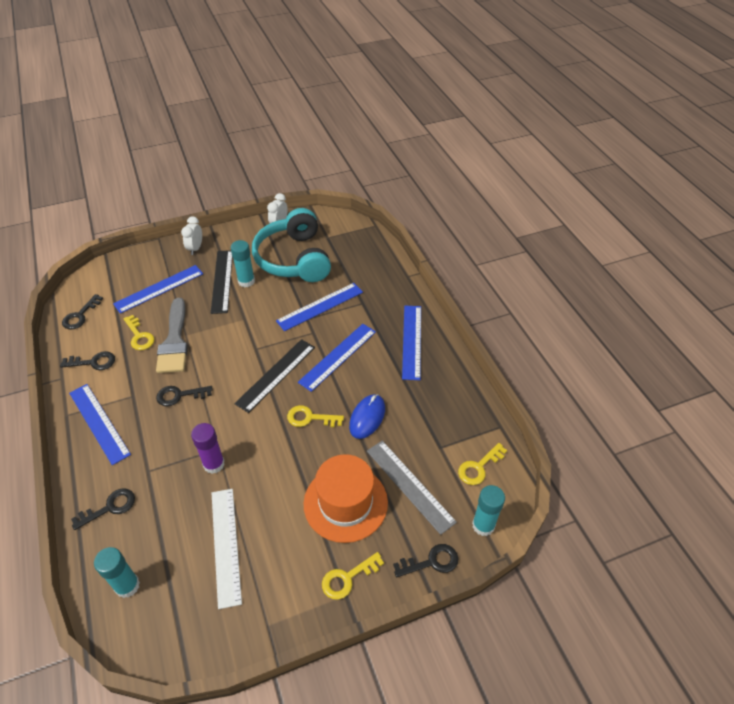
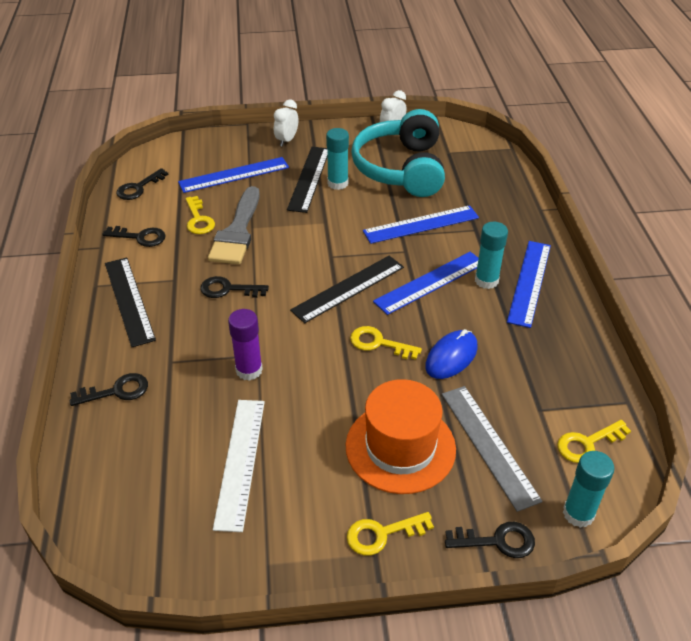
camera: 15 degrees right, 5 degrees down
blue ruler [69,384,131,465] -> black ruler [105,258,156,347]
turquoise glue stick [94,547,140,598] -> turquoise glue stick moved to [475,222,508,289]

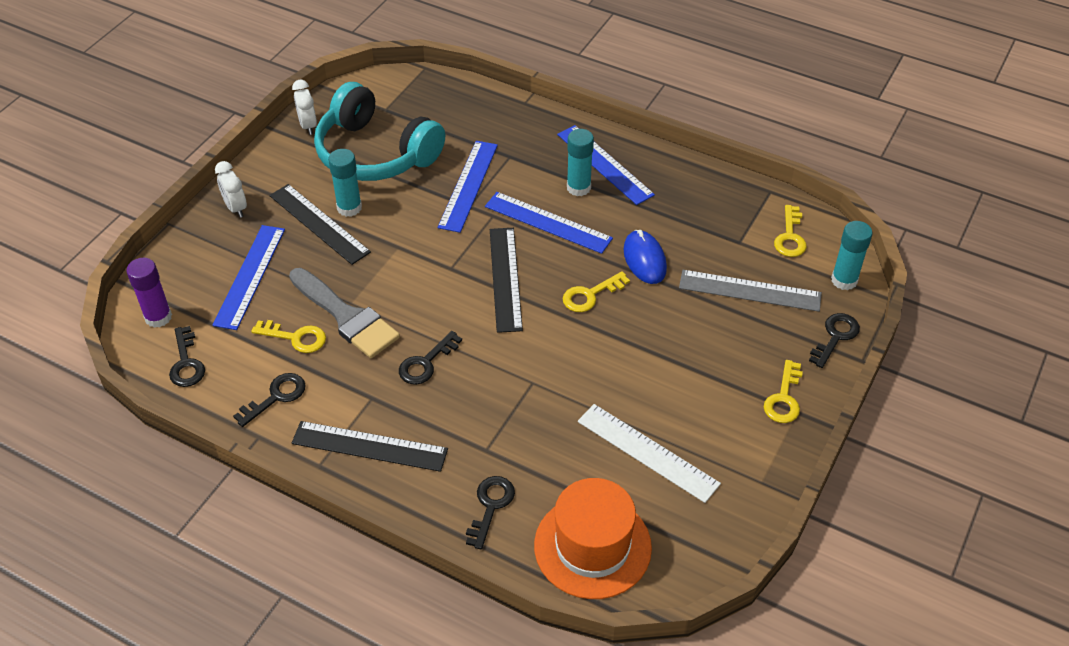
camera: 55 degrees left, 5 degrees up
purple glue stick [228,309,263,381] -> purple glue stick moved to [126,258,172,328]
orange hat [346,379,456,494] -> orange hat moved to [534,478,652,599]
blue ruler [373,252,478,315] -> blue ruler turned 60 degrees counterclockwise [485,192,613,254]

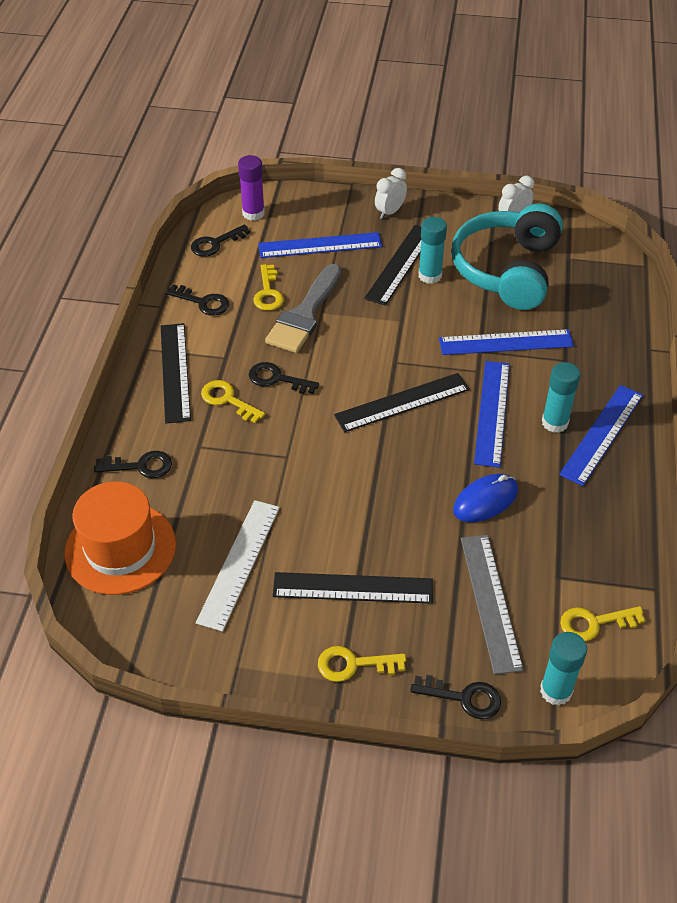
camera: 70 degrees right, 0 degrees up
yellow key [563,271,630,312] -> yellow key moved to [201,380,265,423]
none -> black ruler [273,572,433,604]

